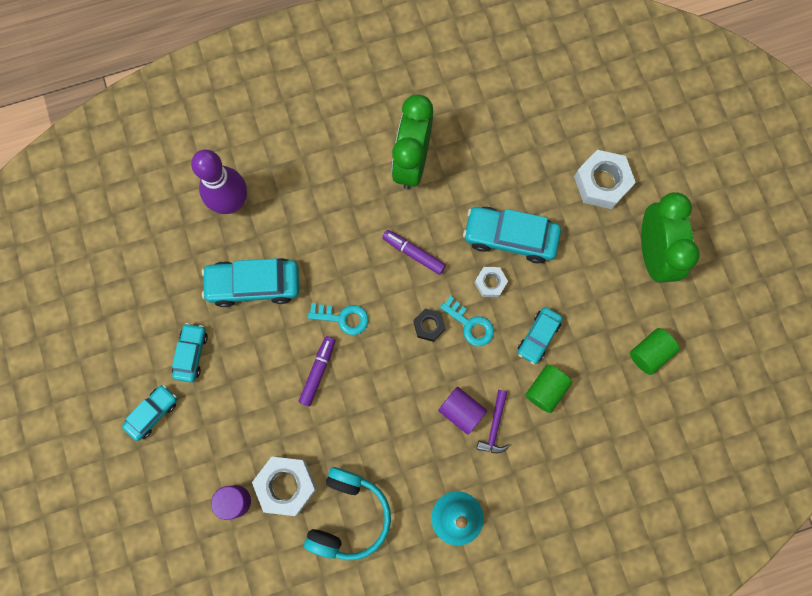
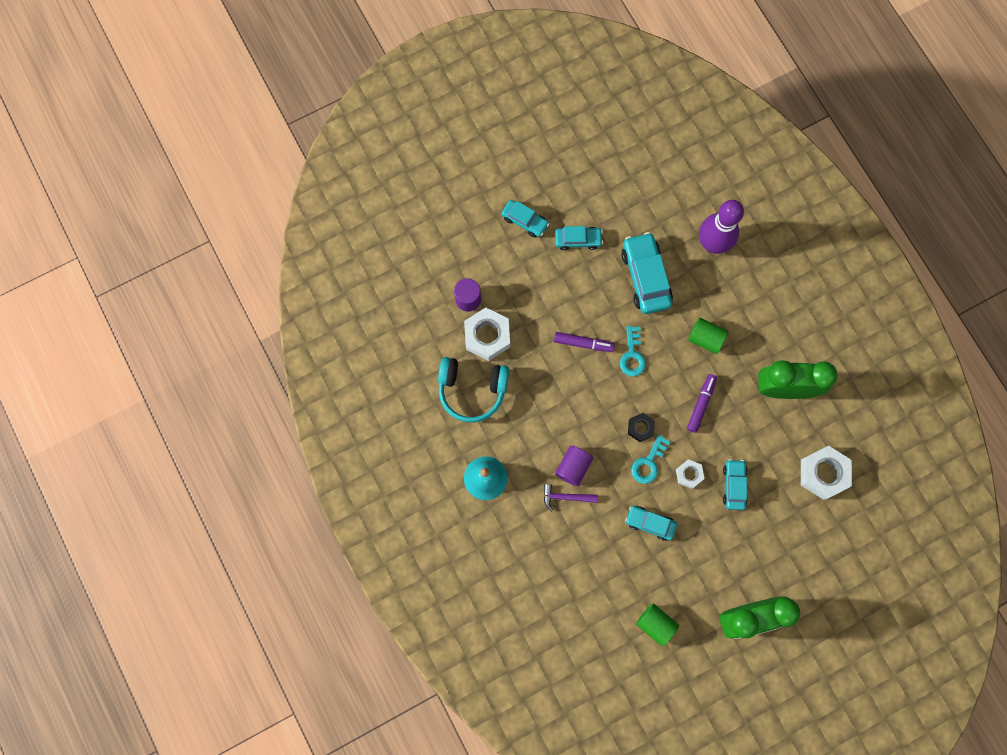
camera: 80 degrees right, 0 degrees up
turquoise car [463,207,561,263] -> turquoise car [723,459,748,510], size x0.60
green cylinder [525,364,572,413] -> green cylinder moved to [688,318,728,354]
white nut [574,150,636,209] -> white nut moved to [801,446,852,500]

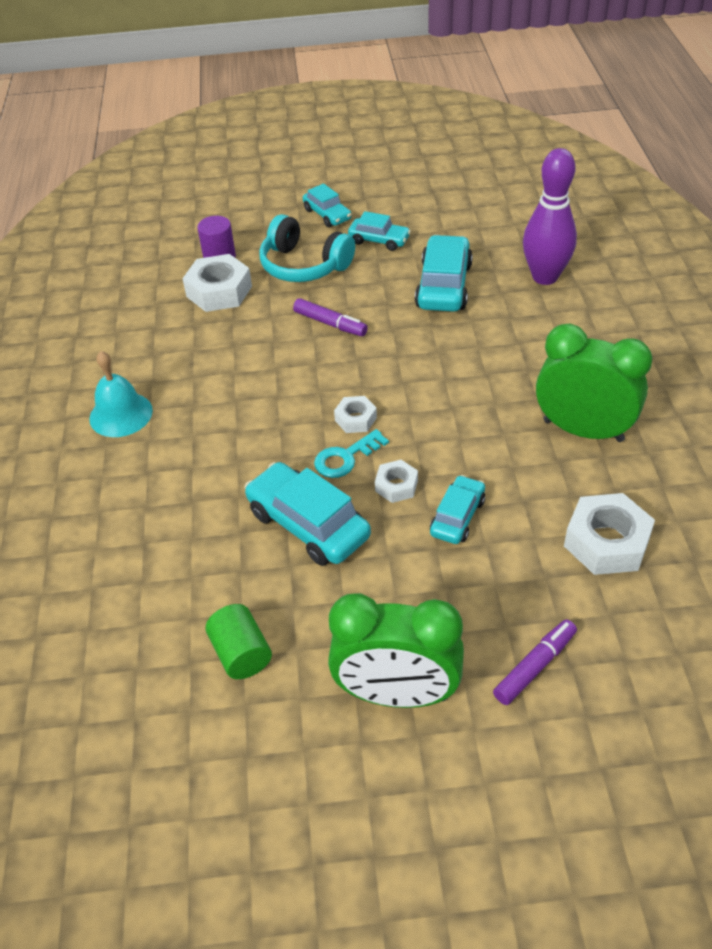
camera: 25 degrees right, 30 degrees down
turquoise headphones [438,357,509,422] -> turquoise headphones moved to [259,214,355,282]
purple hammer [544,484,598,511] -> none
purple cylinder [555,445,593,486] -> none
turquoise key [620,326,646,376] -> none
turquoise car [625,506,677,541] -> turquoise car [244,462,371,566], size x1.68
black nut [628,413,655,442] -> white nut [334,396,377,433]
purple marker [687,374,717,433] -> purple marker moved to [493,619,577,705]
green cylinder [688,318,728,354] -> none

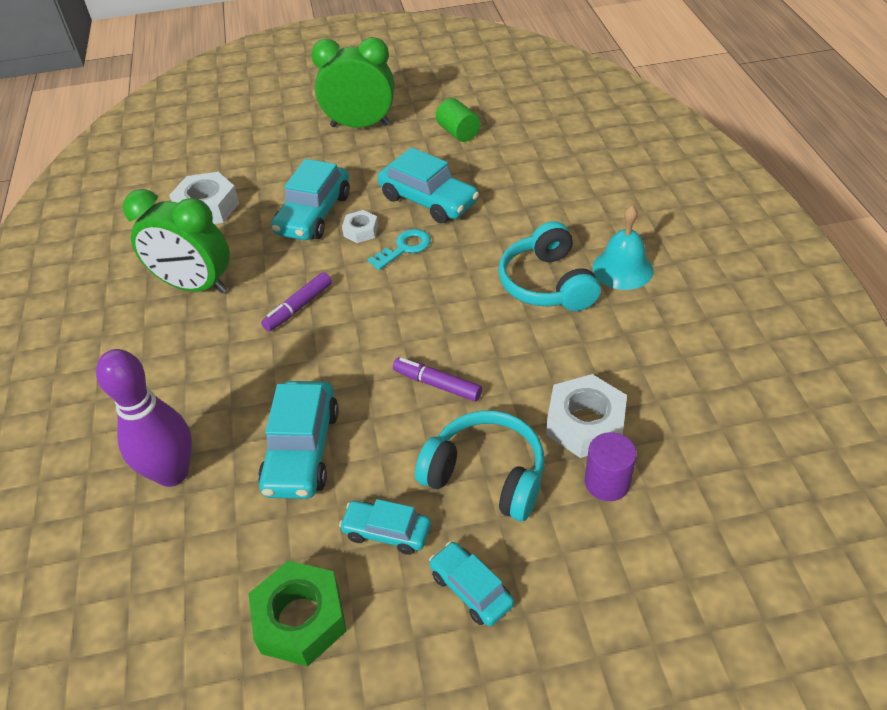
camera: 175 degrees right, 0 degrees up
white nut [334,396,377,433] -> none
turquoise car [430,475,485,544] -> turquoise car [271,159,350,240], size x1.68
purple marker [493,619,577,705] -> purple marker moved to [261,272,332,331]
none -> green nut [248,561,347,666]
none -> turquoise headphones [498,221,601,311]

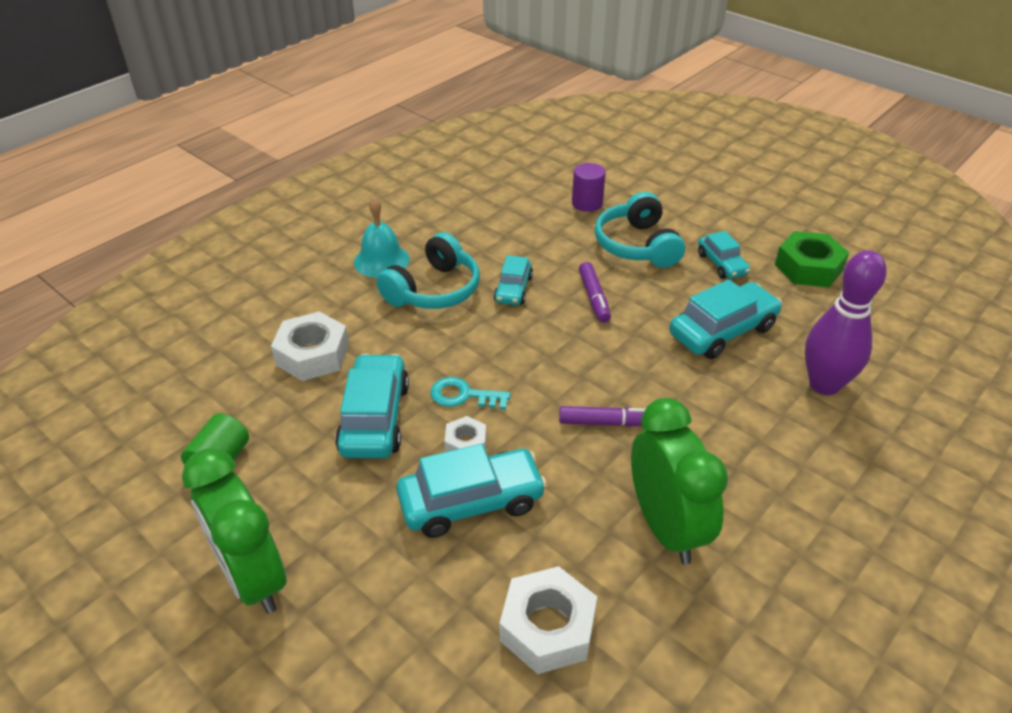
camera: 130 degrees left, 5 degrees down
turquoise car [429,542,514,626] -> turquoise car moved to [494,255,533,305]
white nut [546,374,627,458] -> white nut moved to [271,311,349,381]

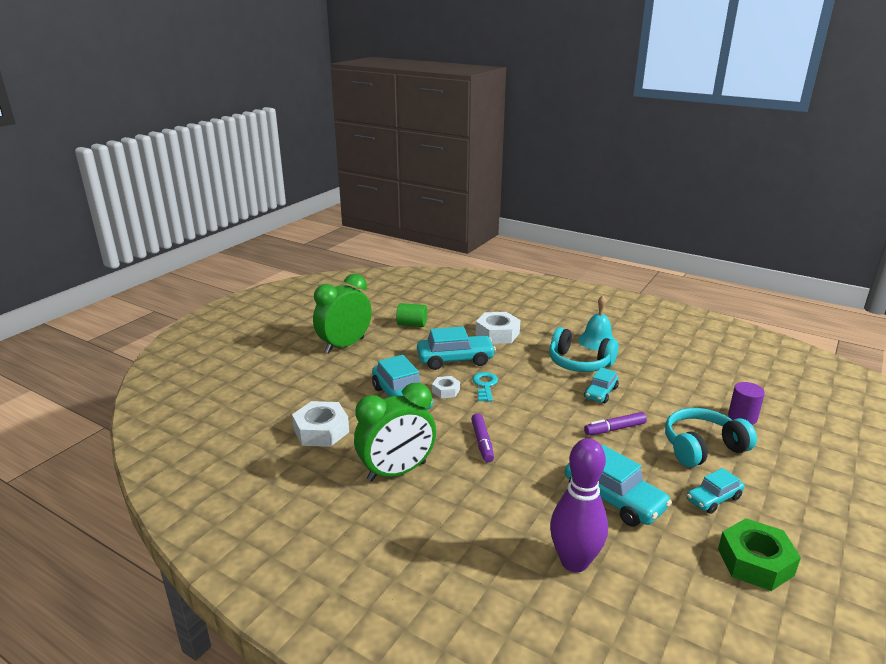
camera: 80 degrees right, 15 degrees down
turquoise car [494,255,533,305] -> turquoise car turned 60 degrees counterclockwise [584,368,619,403]

